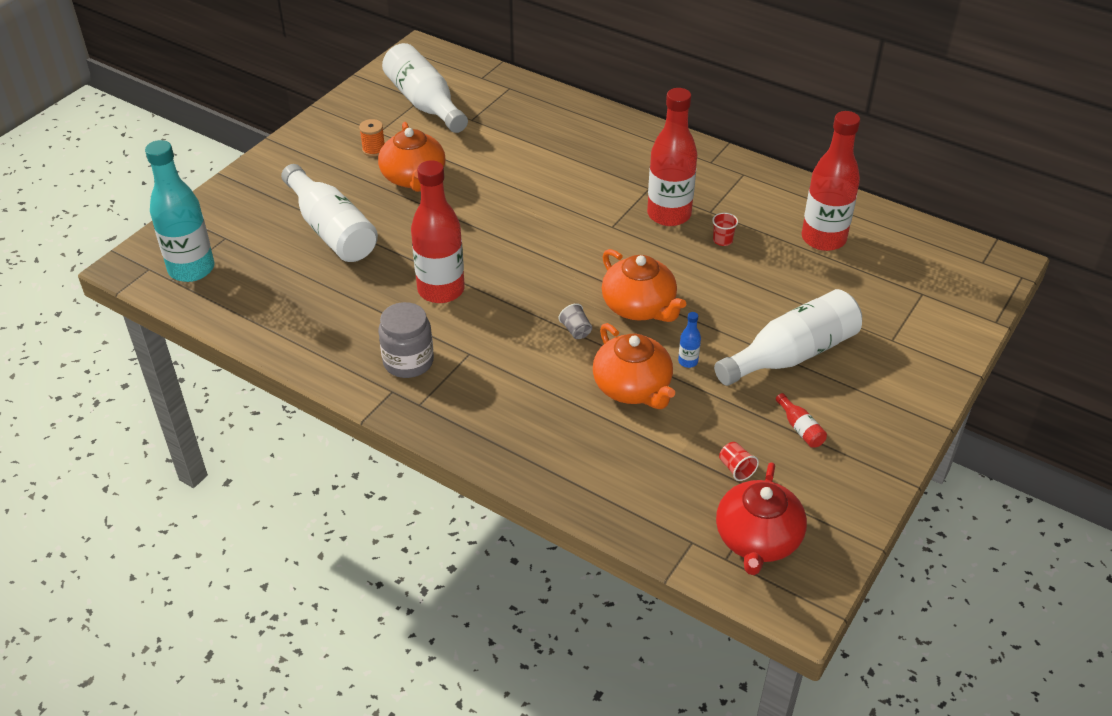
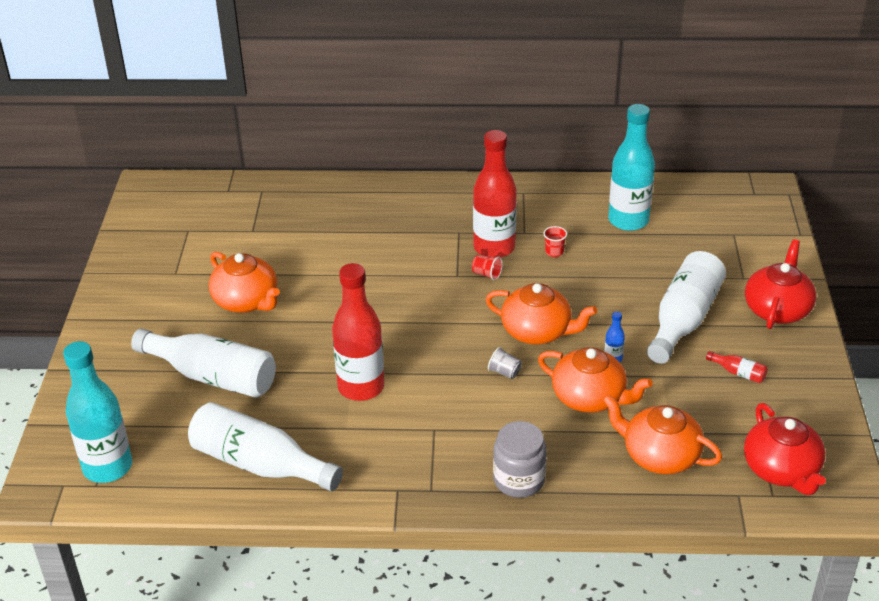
camera: 30 degrees left, 5 degrees down
orange spool [359,119,385,157] -> none
grey jar [378,302,434,378] -> grey jar moved to [493,421,547,498]
white bottle [382,43,468,133] -> white bottle moved to [188,402,343,491]
red cup [719,442,759,481] -> red cup moved to [472,255,503,280]
red bottle [801,111,860,251] -> turquoise bottle [608,104,655,231]
none -> orange teapot [602,394,722,474]
none -> red teapot [745,239,816,329]

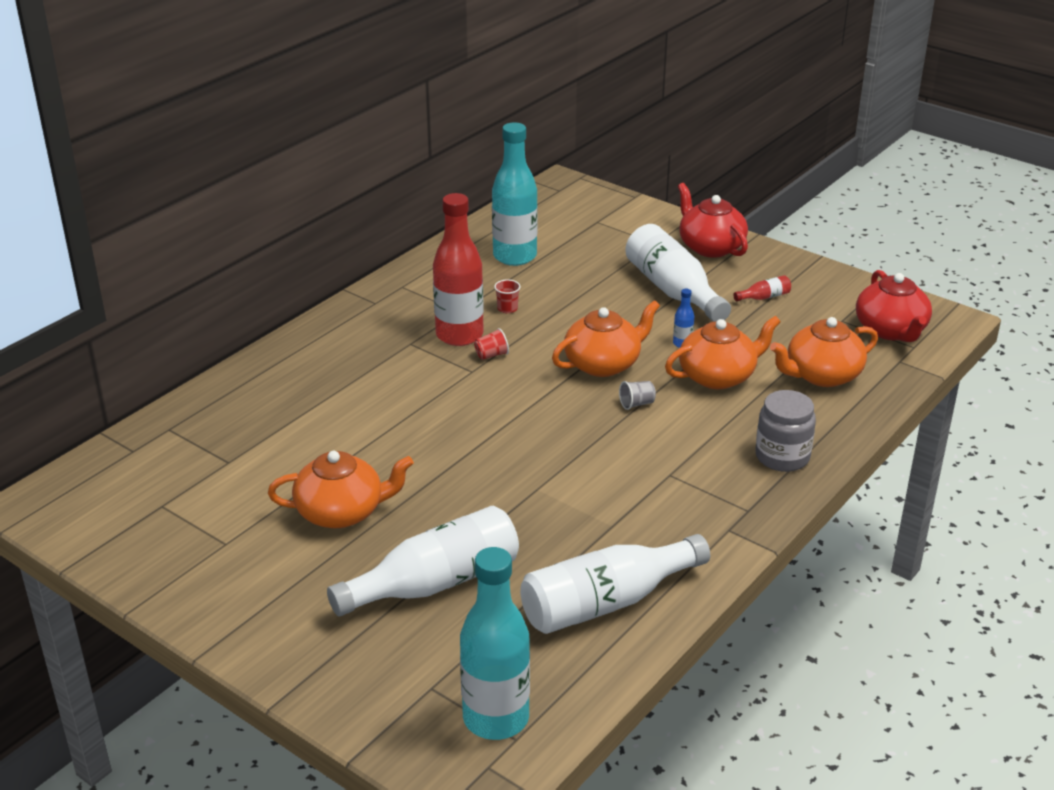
camera: 55 degrees left, 5 degrees down
red bottle [332,263,385,401] -> none
red teapot [744,403,826,495] -> red teapot turned 60 degrees clockwise [856,270,932,342]

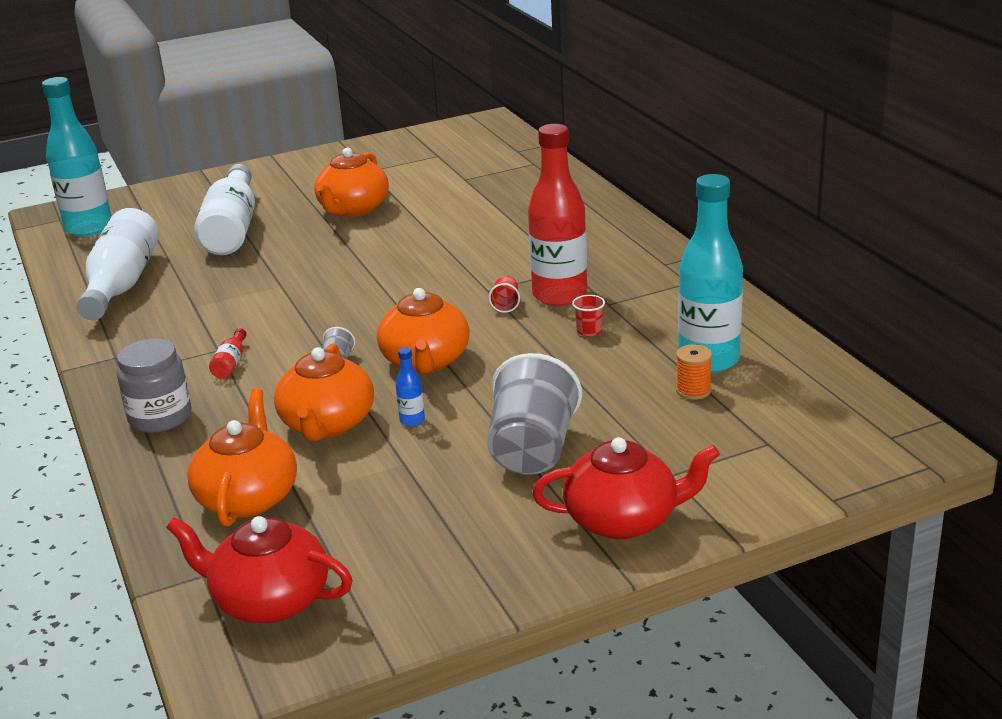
camera: 120 degrees right, 5 degrees down
white bottle [625,224,731,322] -> grey cup [487,353,582,475]
red bottle [733,275,791,301] -> red bottle moved to [209,328,246,379]
none -> orange spool [676,344,712,400]

